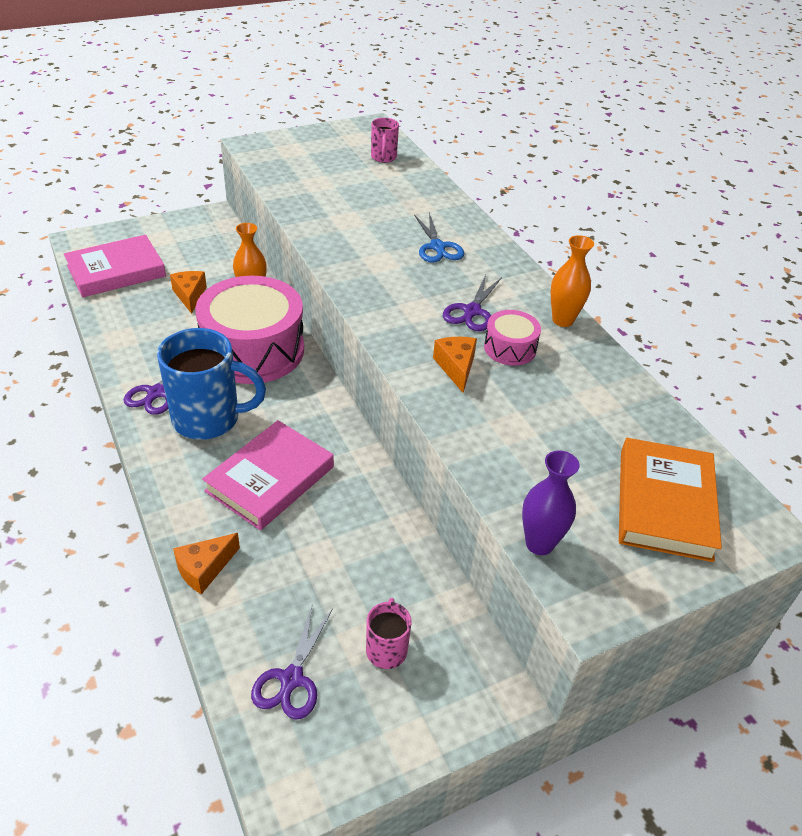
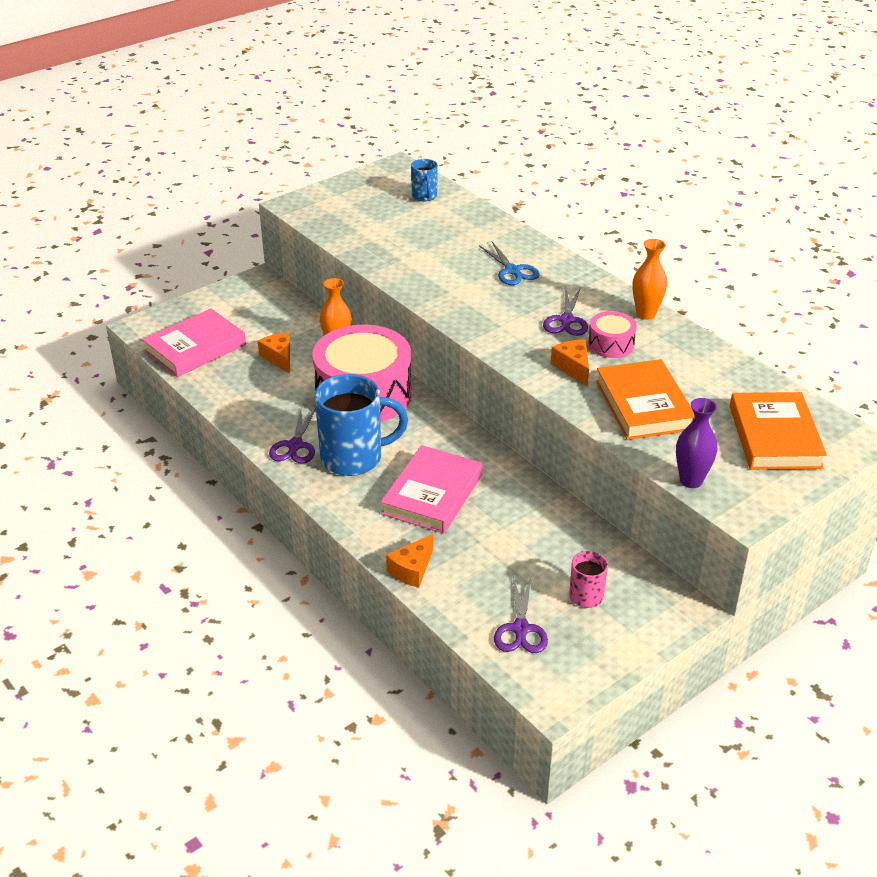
camera: 10 degrees left, 5 degrees down
pink mug [371,118,399,163] -> blue mug [411,159,438,201]
none -> orange book [596,359,695,440]

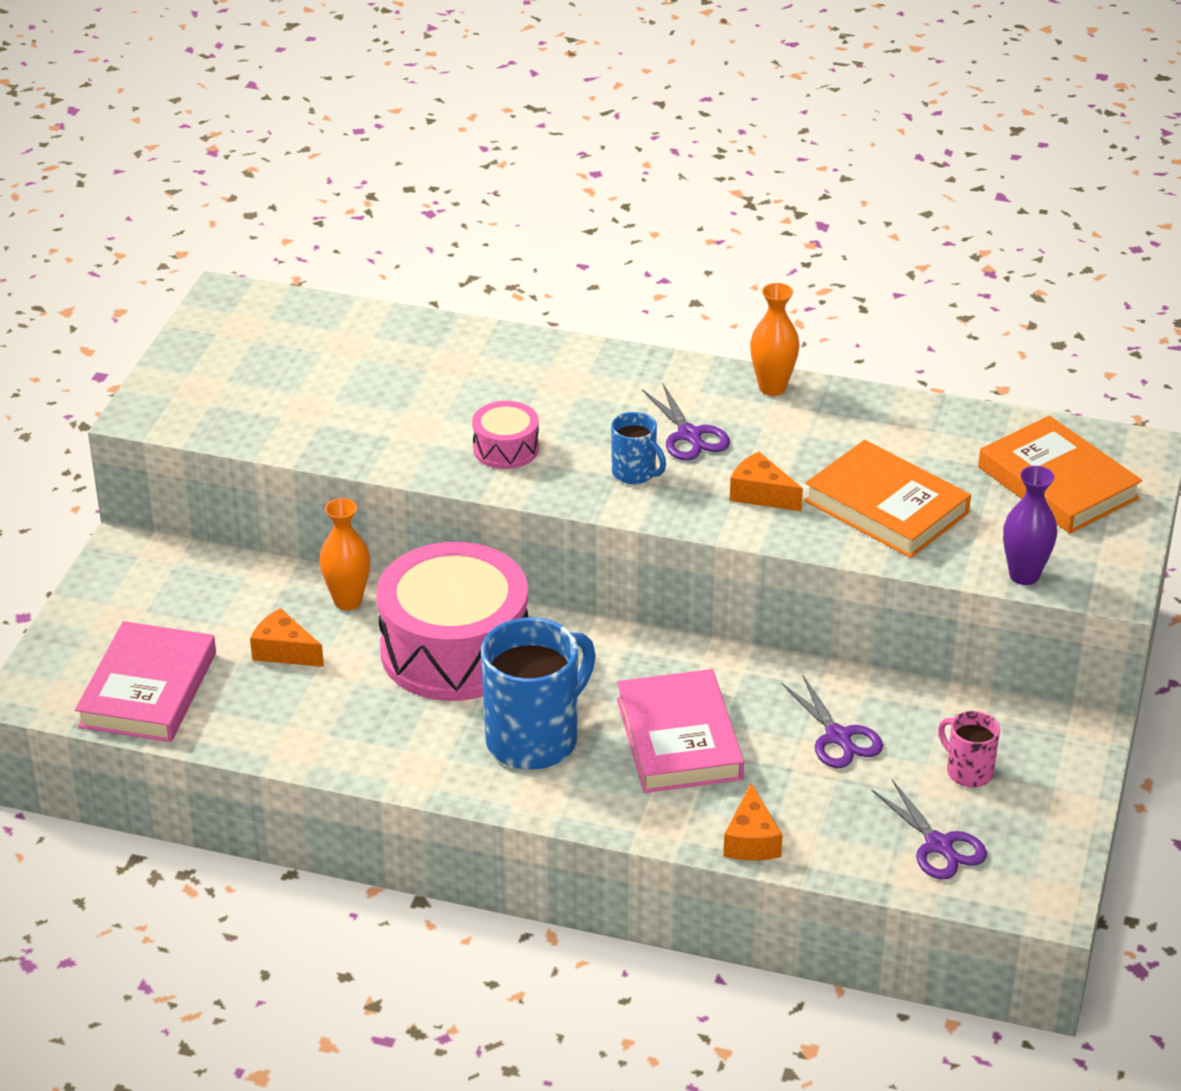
camera: 35 degrees left, 0 degrees up
purple scissors [269,408,316,464] -> purple scissors moved to [782,674,883,768]
blue mug [411,159,438,201] -> blue mug moved to [611,412,666,484]
blue scissors [479,242,540,285] -> none
pink drum [588,311,637,358] -> pink drum moved to [472,401,539,469]

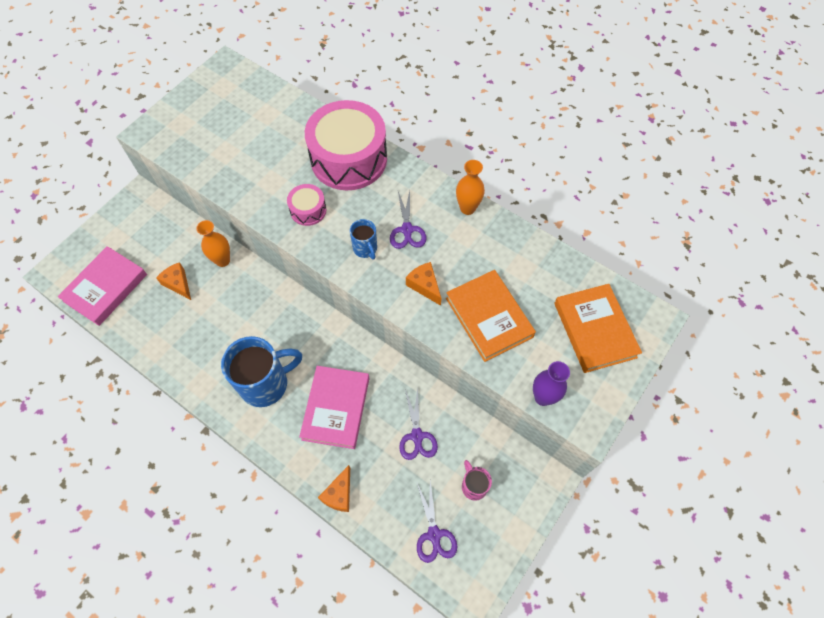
camera: 20 degrees right, 25 degrees up
pink drum [377,542,528,701] -> pink drum moved to [305,100,387,190]

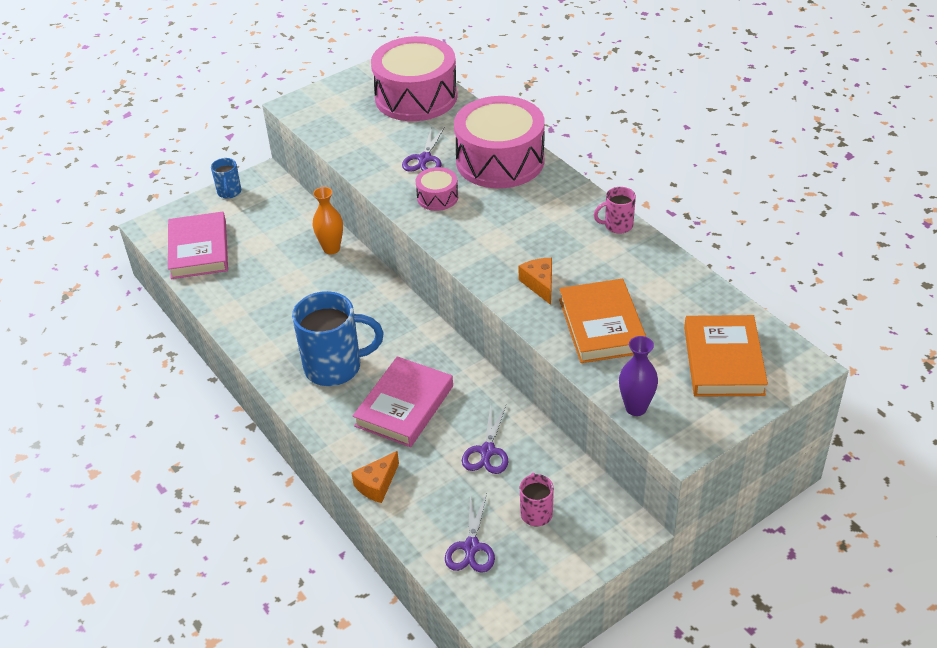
camera: 20 degrees right, 20 degrees down
pink book [57,246,147,326] -> pink book turned 60 degrees counterclockwise [168,212,228,279]
orange cheese [156,262,191,300] -> none
blue mug [350,219,377,259] -> blue mug moved to [211,158,241,199]
purple scissors [390,191,426,249] -> purple scissors moved to [402,128,444,172]
orange vase [456,160,485,215] -> pink mug [594,187,636,234]
none -> pink drum [371,36,458,121]

